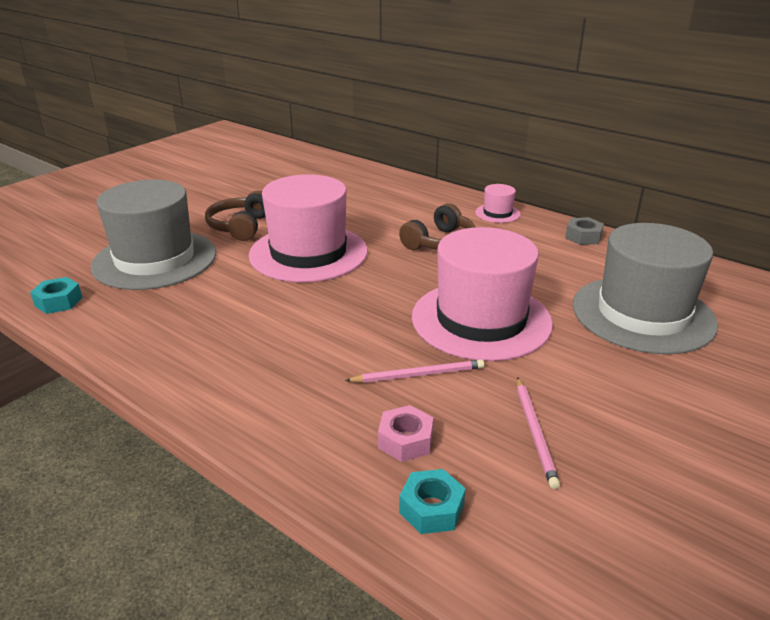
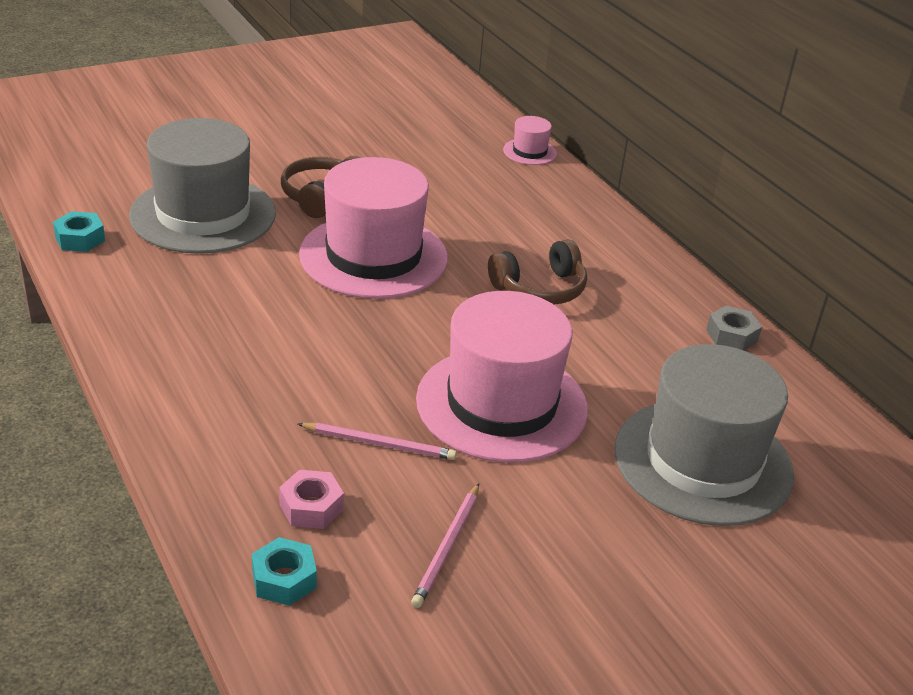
camera: 20 degrees right, 5 degrees up
pink hat [475,184,521,223] -> pink hat moved to [503,116,557,165]

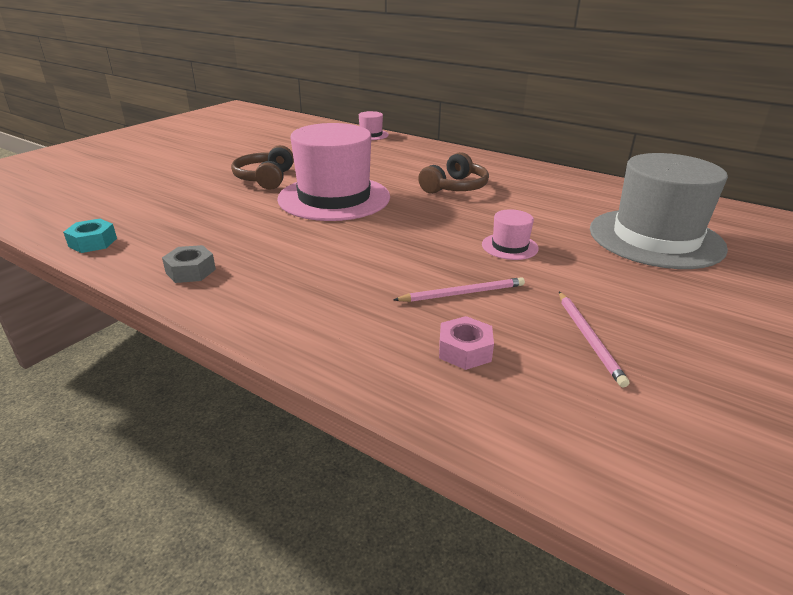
camera: 25 degrees left, 5 degrees down
grey hat [129,118,276,254] -> none
turquoise nut [252,537,317,606] -> none
pink hat [416,291,588,463] -> pink hat [482,210,539,260], size x0.42
grey nut [706,306,762,351] -> grey nut moved to [162,245,216,283]

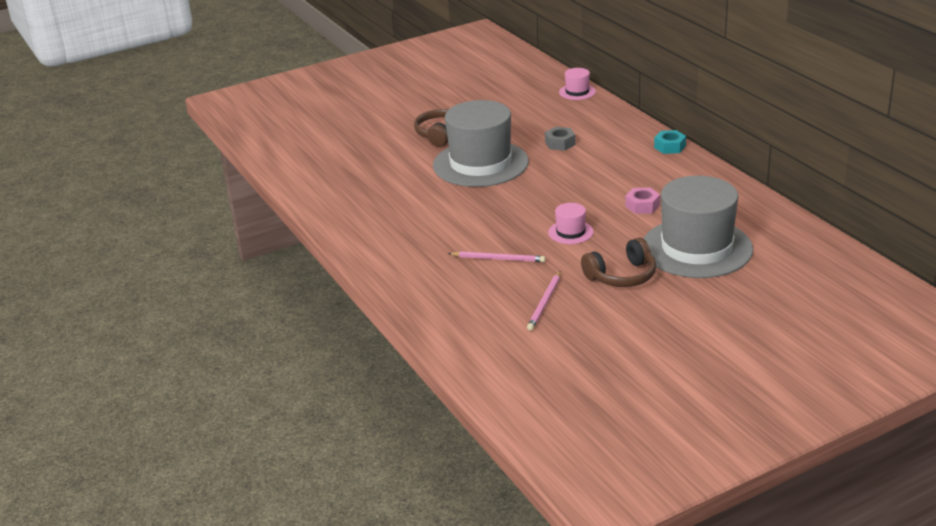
camera: 30 degrees right, 0 degrees up
turquoise nut [63,219,117,253] -> turquoise nut moved to [654,130,686,154]
grey nut [162,245,216,283] -> grey nut moved to [545,127,575,151]
pink hat [277,123,390,221] -> grey hat [433,100,529,187]
brown headphones [418,152,489,194] -> brown headphones moved to [581,237,656,287]
pink nut [439,316,494,370] -> pink nut moved to [625,187,660,214]

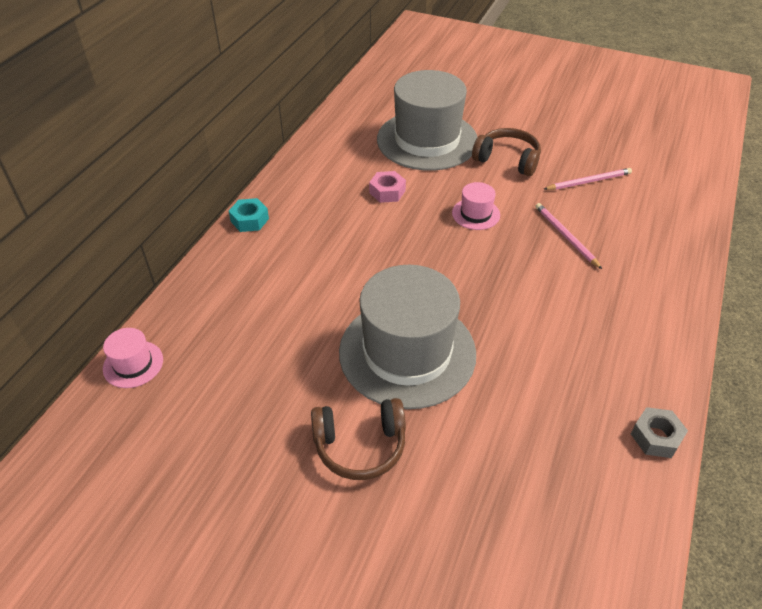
camera: 130 degrees left, 15 degrees up
grey nut [545,127,575,151] -> grey nut moved to [631,407,688,458]

